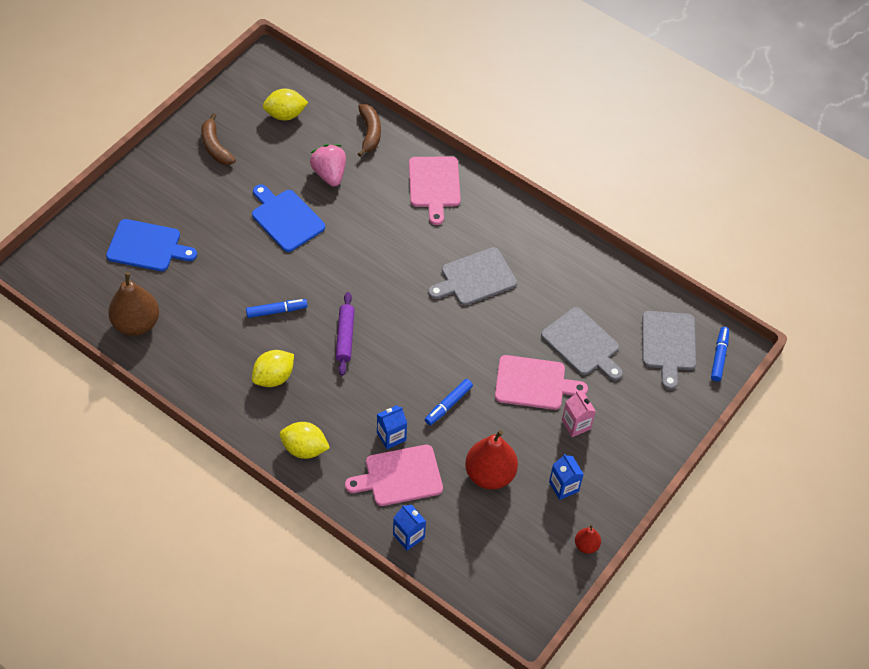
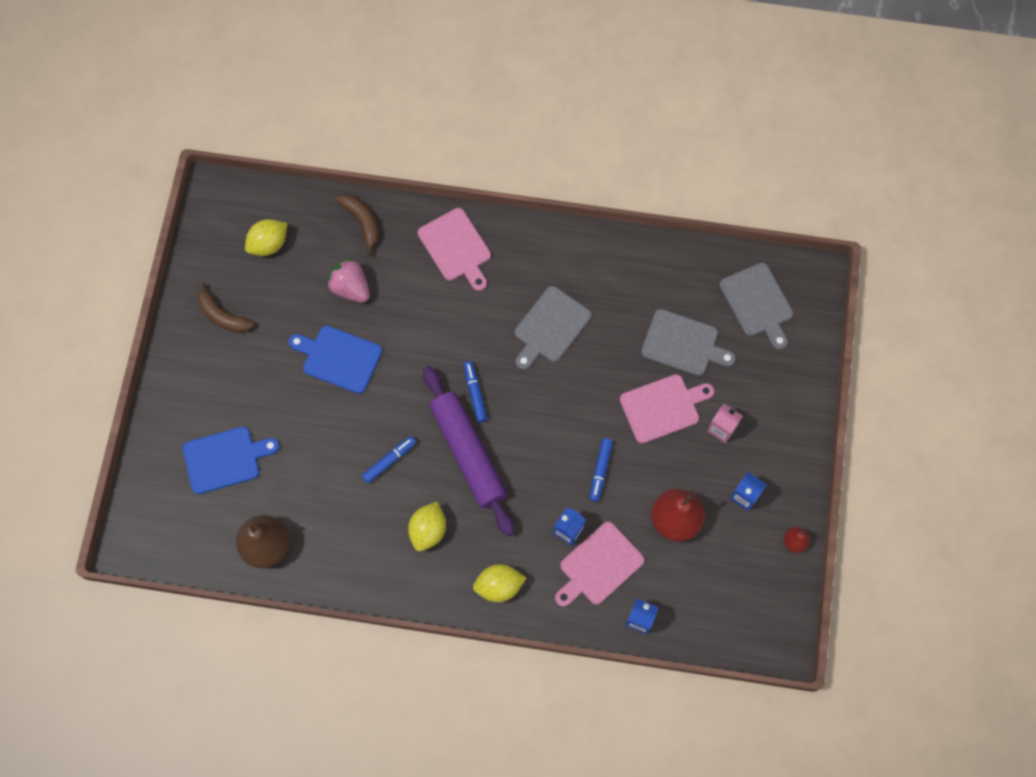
camera: 25 degrees left, 15 degrees up
purple rolling pin [336,292,355,376] -> purple rolling pin [423,366,514,536], size x1.89
blue marker [711,327,729,381] -> blue marker moved to [464,361,487,423]

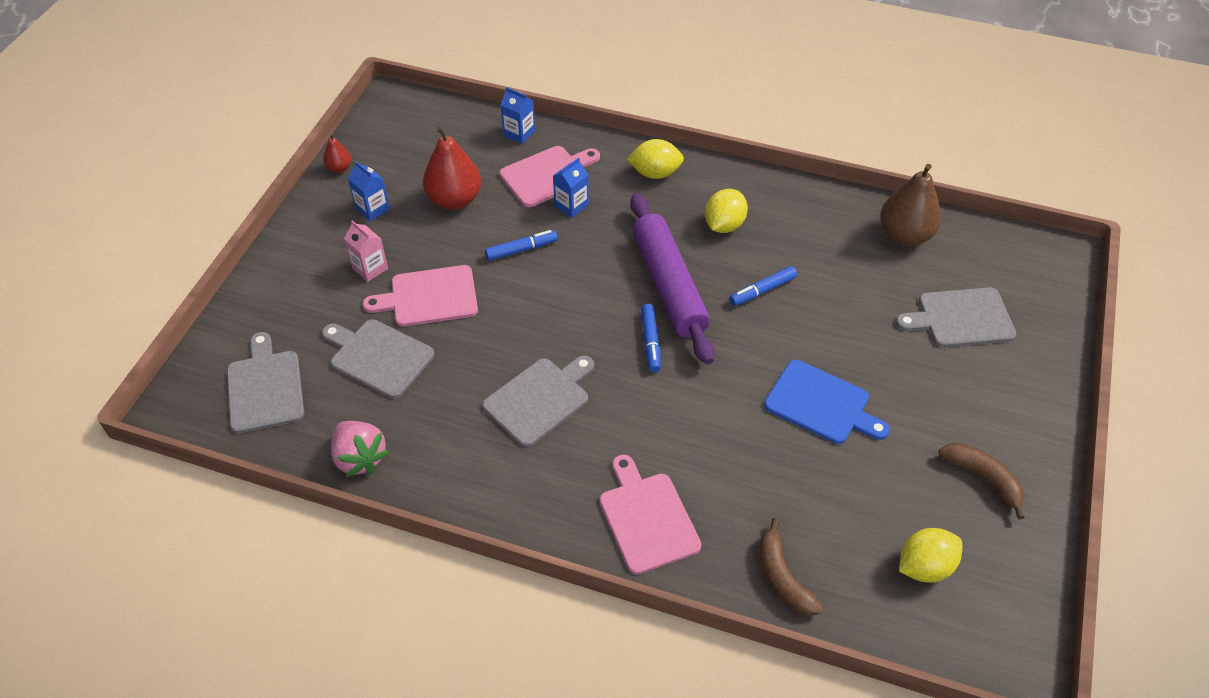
camera: 170 degrees left, 20 degrees down
blue cutting board [183,427,279,494] -> grey cutting board [896,287,1016,347]
pink strawberry [326,258,370,303] -> pink strawberry moved to [331,421,389,477]
blue marker [590,438,613,502] -> blue marker turned 45 degrees clockwise [485,230,558,261]

